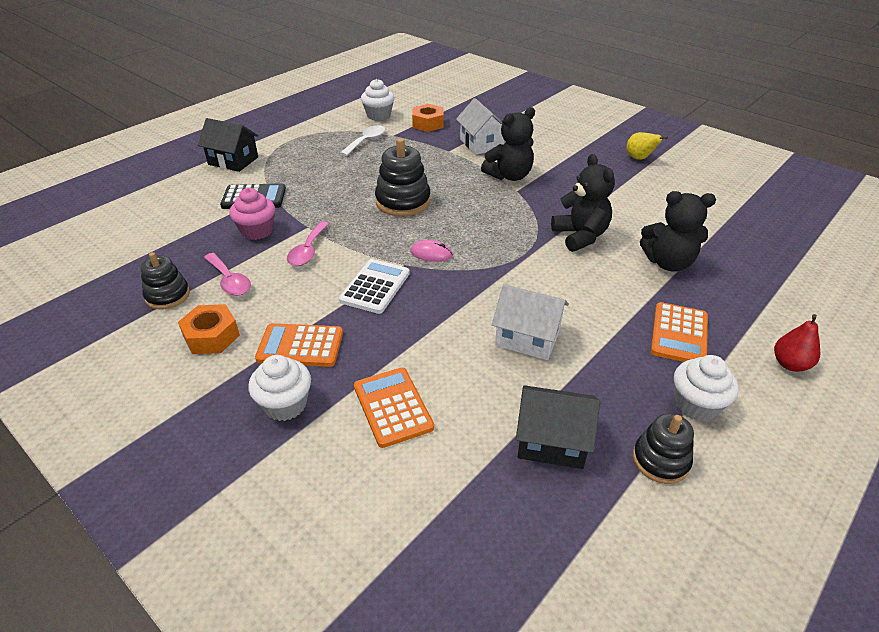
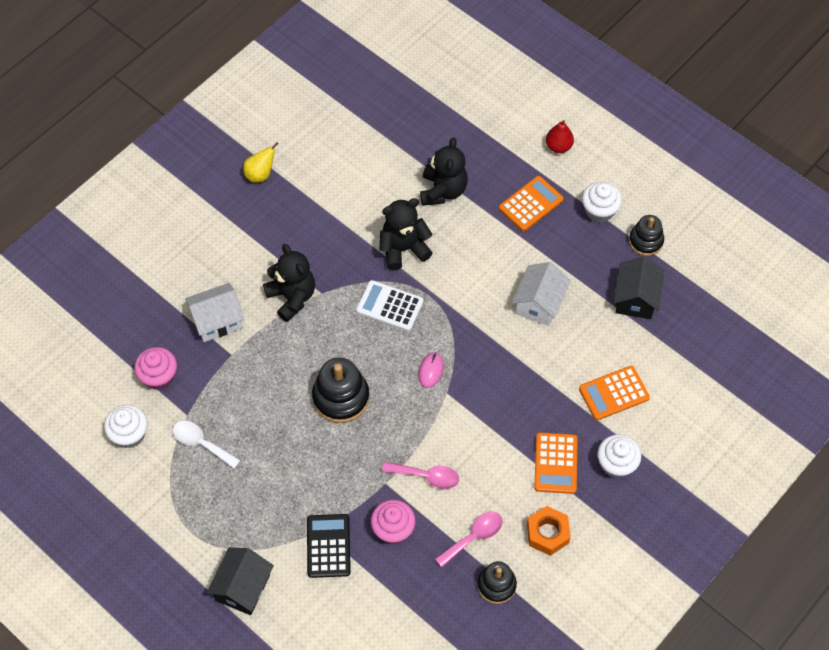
camera: 90 degrees left, 20 degrees up
white calculator [339,259,410,314] -> white calculator moved to [356,280,424,331]
orange nut [412,104,443,132] -> pink cupcake [134,347,177,390]
orange calculator [651,302,708,362] -> orange calculator turned 60 degrees counterclockwise [499,176,564,231]

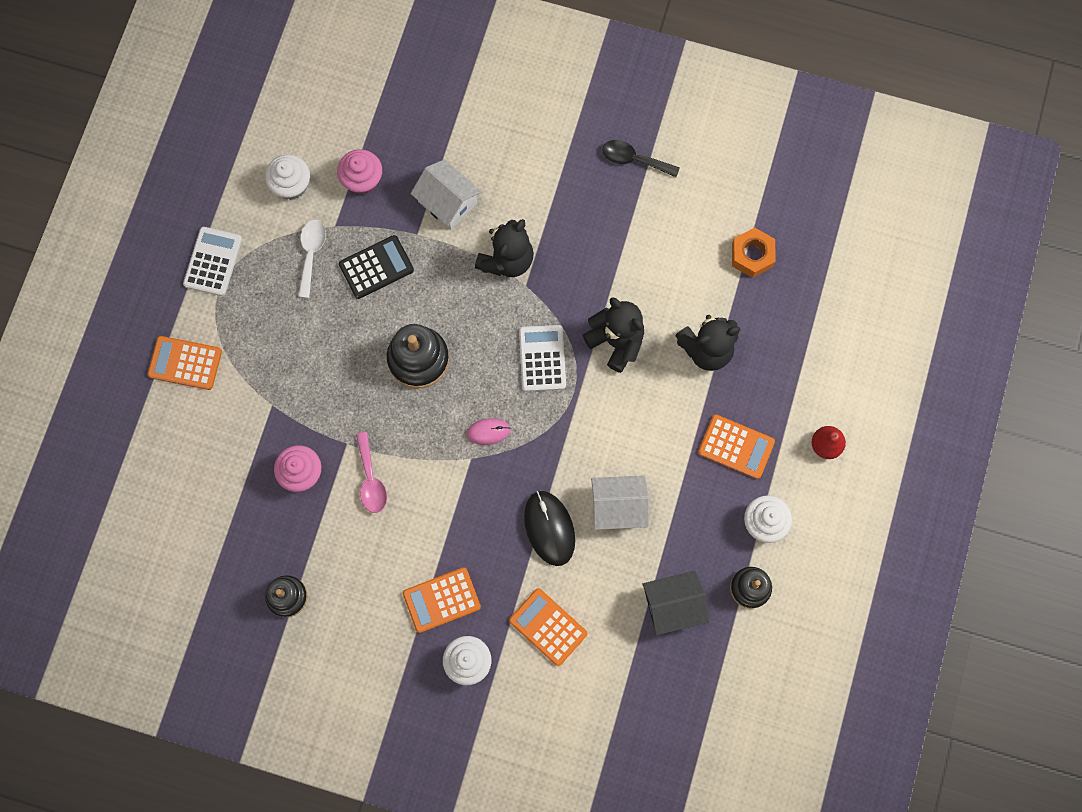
camera: 65 degrees right, 15 degrees up
black house [206,547,274,615] -> orange calculator [147,336,222,390]
yellow pear [243,142,279,183] -> black spoon [602,140,680,177]
black calculator [307,514,351,578] -> black calculator moved to [339,235,414,299]
pink spoon [435,512,503,567] -> none
orange nut [527,506,571,556] -> orange nut moved to [732,227,776,278]
none -> white calculator [183,227,242,296]
none -> black mouse [524,491,575,566]

